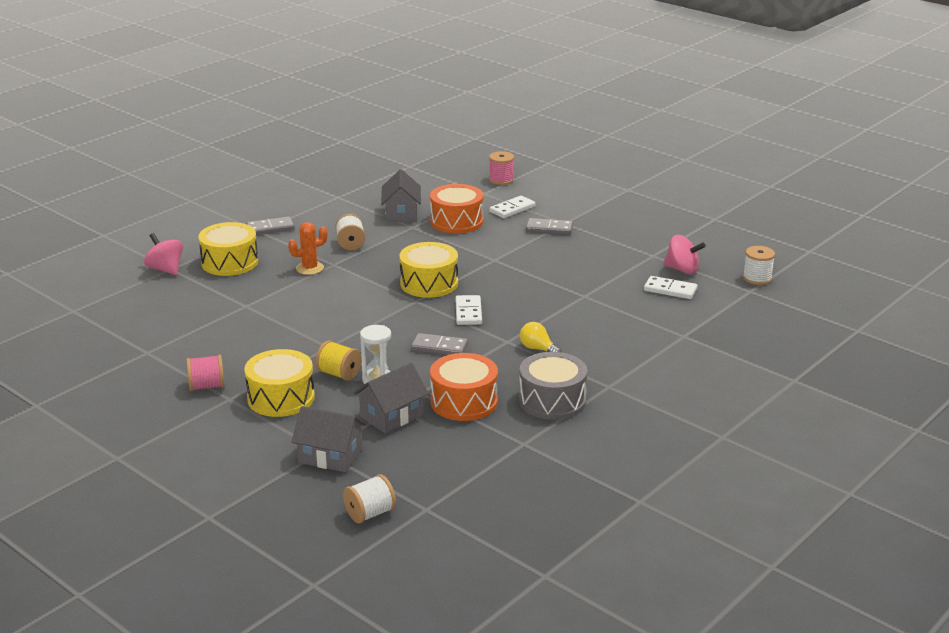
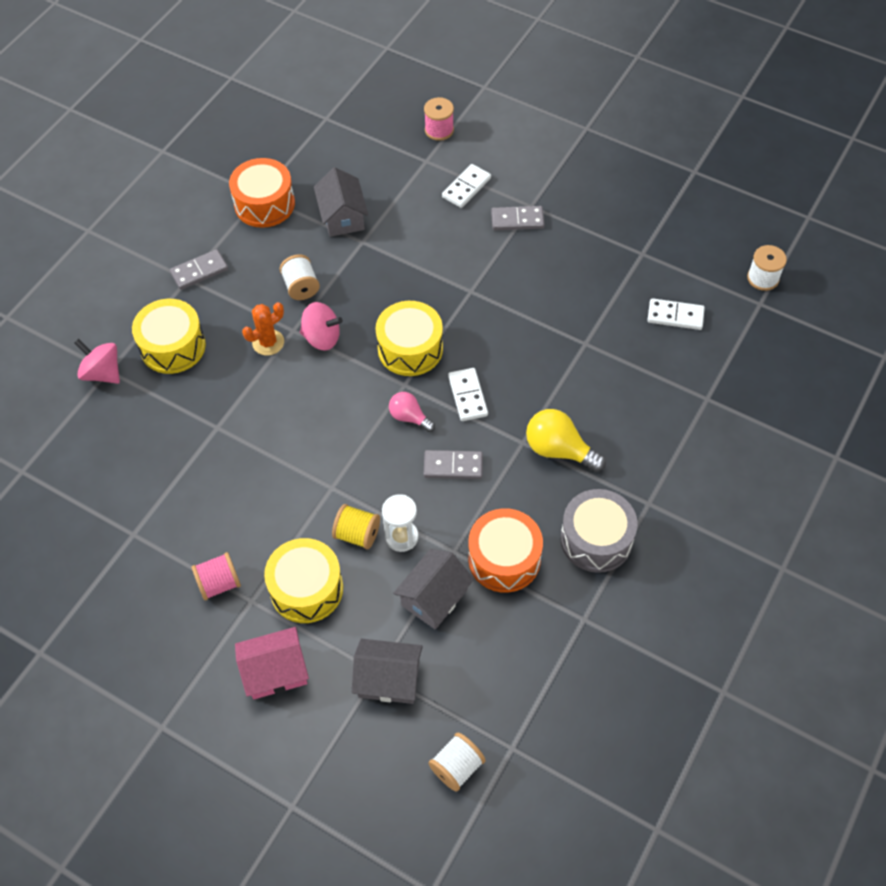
camera: 10 degrees left, 30 degrees up
orange drum [430,184,484,234] -> orange drum moved to [229,158,295,228]
yellow light bulb [520,322,562,352] -> yellow light bulb [526,409,606,472], size x1.61
pink spinning top [663,235,706,274] -> pink spinning top moved to [300,302,343,351]
none -> pink house [235,627,309,700]
none -> pink light bulb [389,392,435,432]

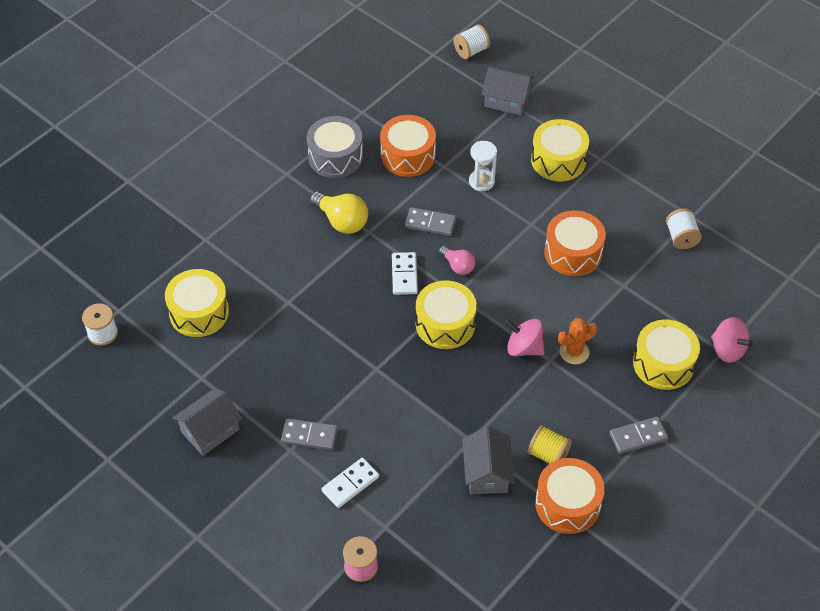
camera: 170 degrees left, 5 degrees down
pink spool [192,552,241,600] -> none
pink house [235,627,309,700] -> none
white spool [280,254,320,300] -> white spool moved to [666,208,702,249]
yellow spool [332,504,380,549] -> yellow spool moved to [528,425,572,464]
grey house [393,549,474,630] -> grey house moved to [173,389,242,456]
white domino [647,298,705,330] -> yellow drum [165,269,229,337]
none -> orange drum [544,210,606,276]

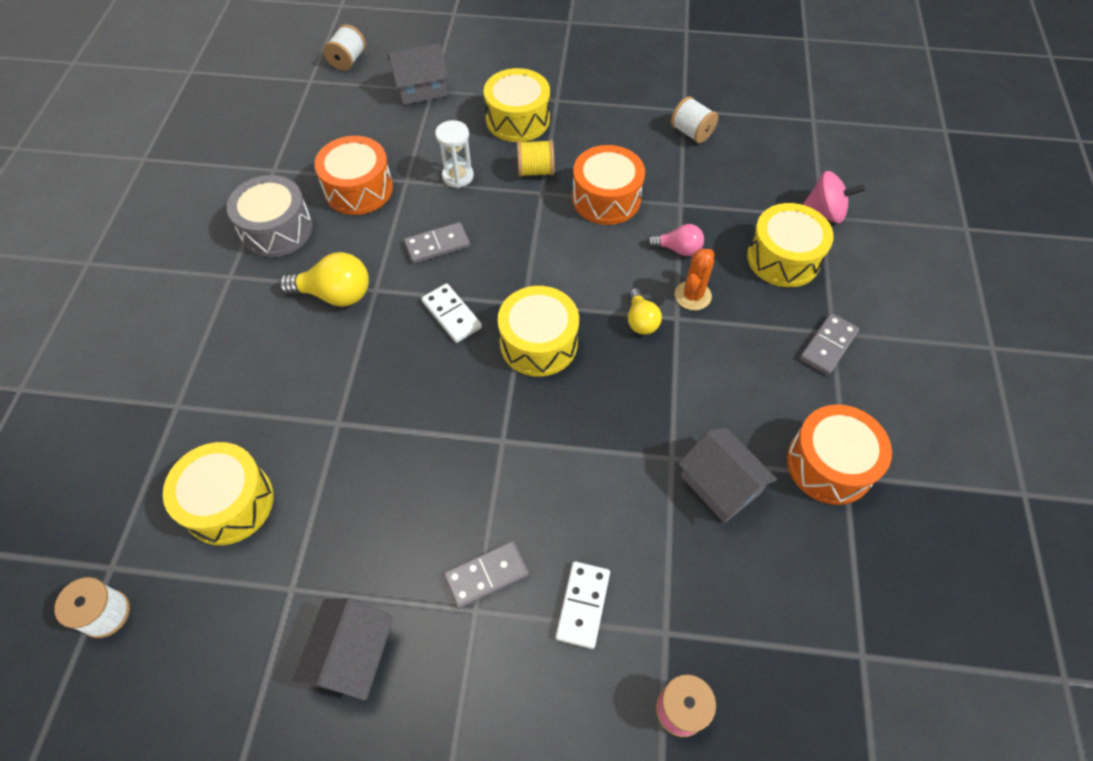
camera: 35 degrees left, 5 degrees up
pink light bulb [439,246,475,275] -> pink light bulb moved to [647,224,704,256]
pink spinning top [505,319,545,356] -> yellow light bulb [628,288,662,335]
yellow spool [528,425,572,464] -> yellow spool moved to [517,140,554,177]

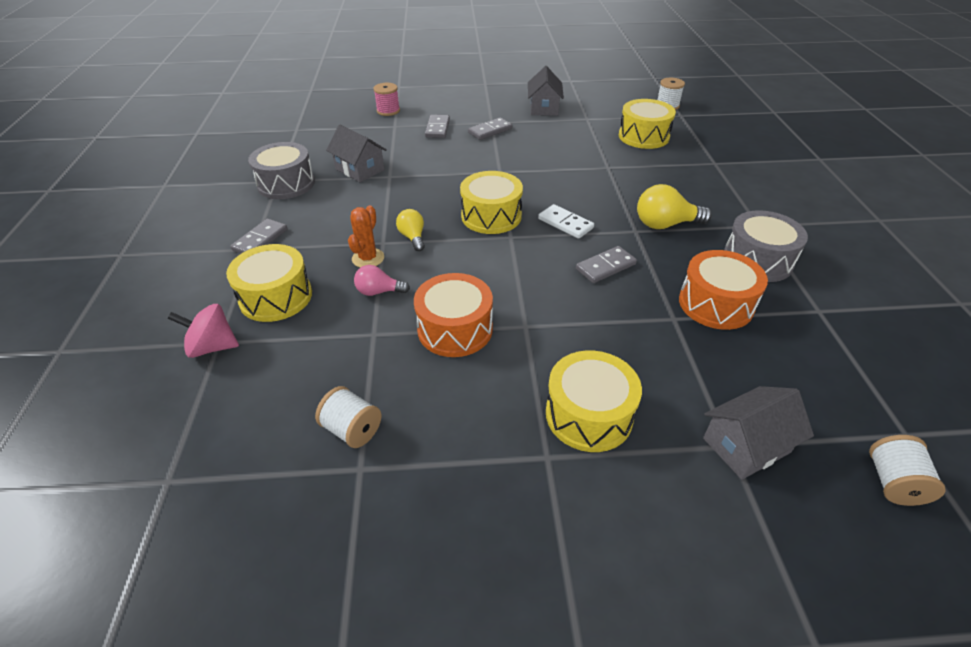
camera: 170 degrees right, 15 degrees down
white hourglass [435,120,474,188] -> none
yellow spool [517,140,554,177] -> none
white domino [555,561,610,649] -> grey domino [425,115,450,138]
orange drum [787,404,892,505] -> grey drum [248,142,315,199]

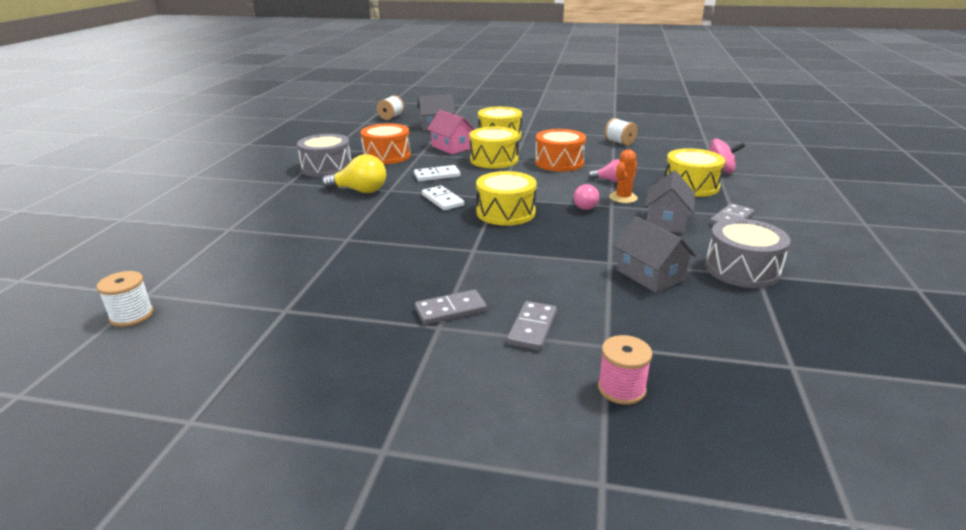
camera: 165 degrees left, 15 degrees down
yellow light bulb [396,209,425,251] -> pink light bulb [574,184,599,210]
grey house [528,66,564,116] -> grey house moved to [644,170,695,233]
grey domino [576,246,637,283] -> white domino [414,165,460,181]
yellow drum [619,99,676,149] -> yellow drum moved to [470,127,519,169]
none -> pink house [427,110,475,154]

